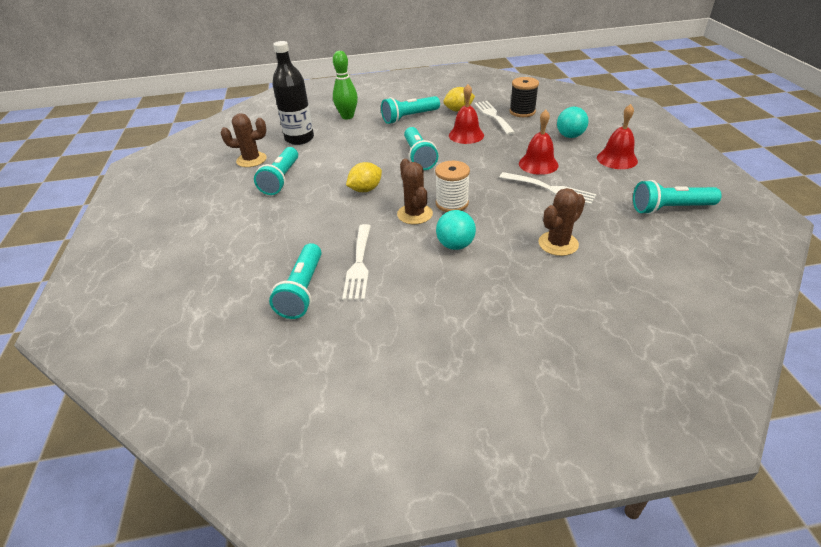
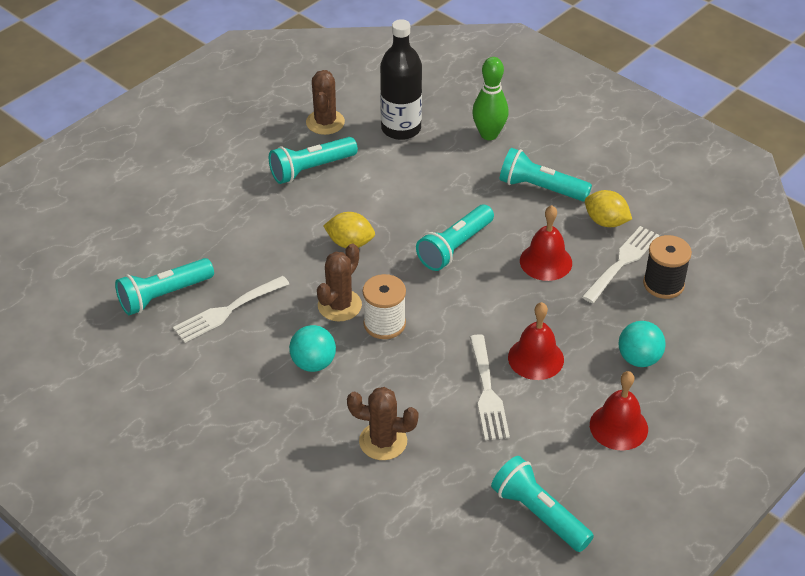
camera: 50 degrees right, 5 degrees up
brown cactus [221,113,267,167] -> brown cactus turned 45 degrees clockwise [306,70,345,135]

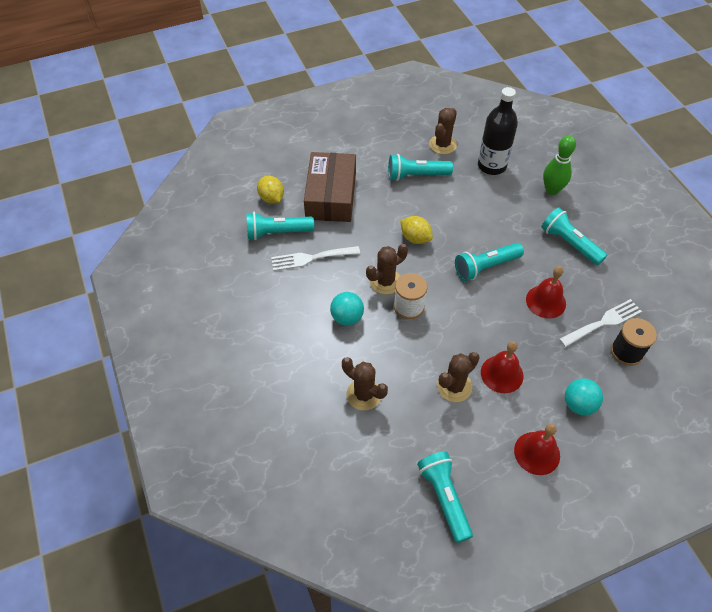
camera: 25 degrees right, 10 degrees up
white fork [470,334,510,440] -> brown cactus [437,352,480,402]
yellow lemon [585,190,632,227] -> yellow lemon moved to [257,176,284,204]
none -> brown box [304,152,356,222]

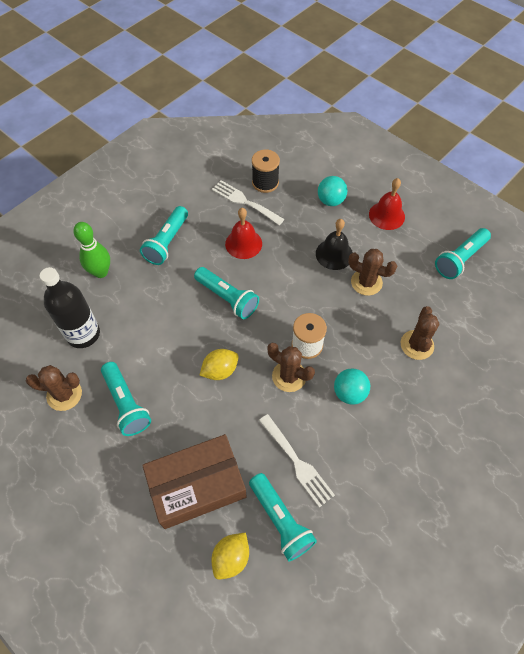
camera: 115 degrees left, 5 degrees up
yellow lemon [400,216,433,244] -> yellow lemon turned 45 degrees clockwise [200,349,239,380]
red bell [481,341,524,393] -> black bell [316,219,353,270]

